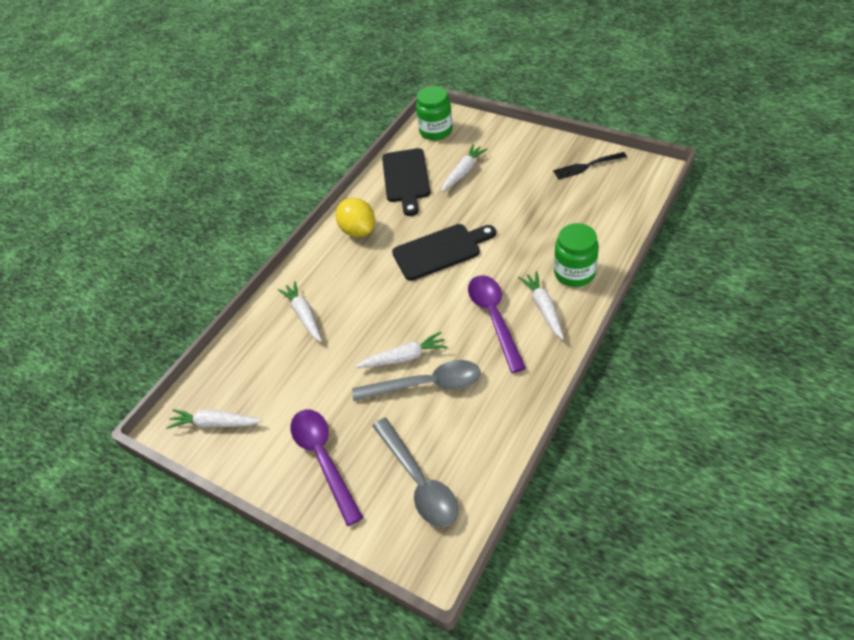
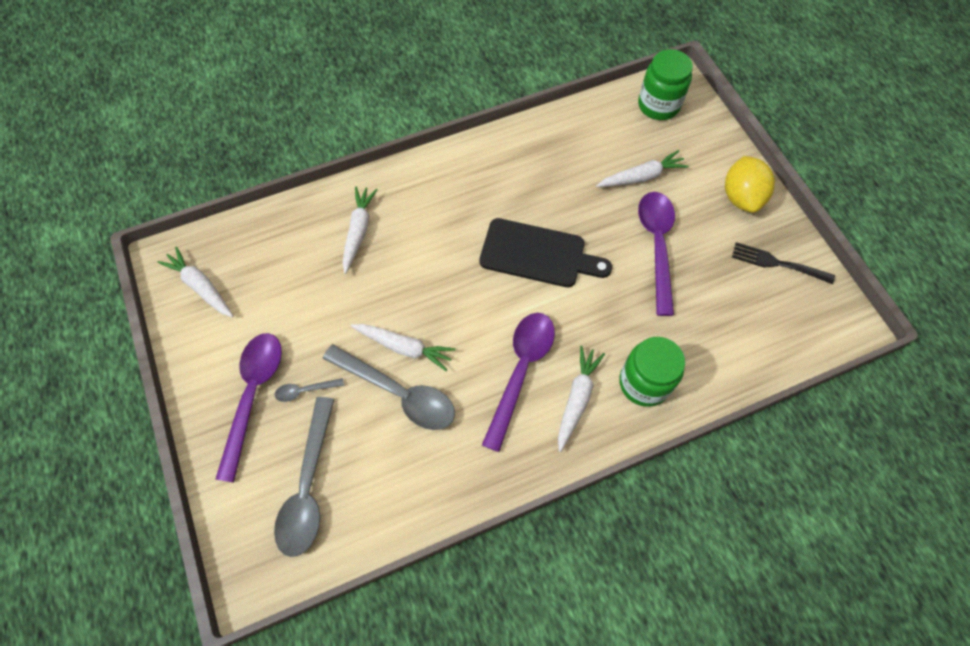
camera: 30 degrees right, 15 degrees up
yellow lemon [336,198,375,237] -> yellow lemon moved to [725,156,775,213]
black cutting board [382,148,430,216] -> none
none -> grey spoon [275,378,344,402]
none -> purple spoon [638,192,675,316]

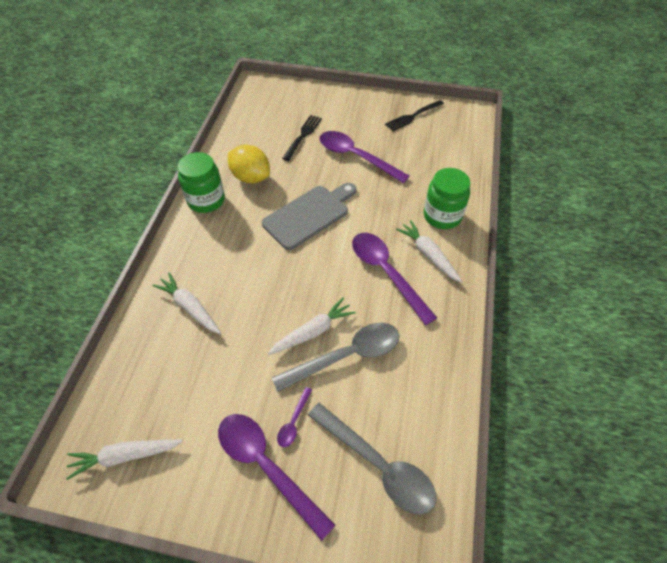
camera: 55 degrees left, 10 degrees down
grey spoon [275,378,344,402] -> purple spoon [277,387,312,447]
black cutting board [480,218,612,287] -> grey cutting board [262,183,356,250]
white carrot [596,150,689,187] -> black fork [282,115,322,161]
green jar [638,49,693,120] -> green jar moved to [178,152,225,213]
yellow lemon [725,156,775,213] -> yellow lemon moved to [228,145,270,183]

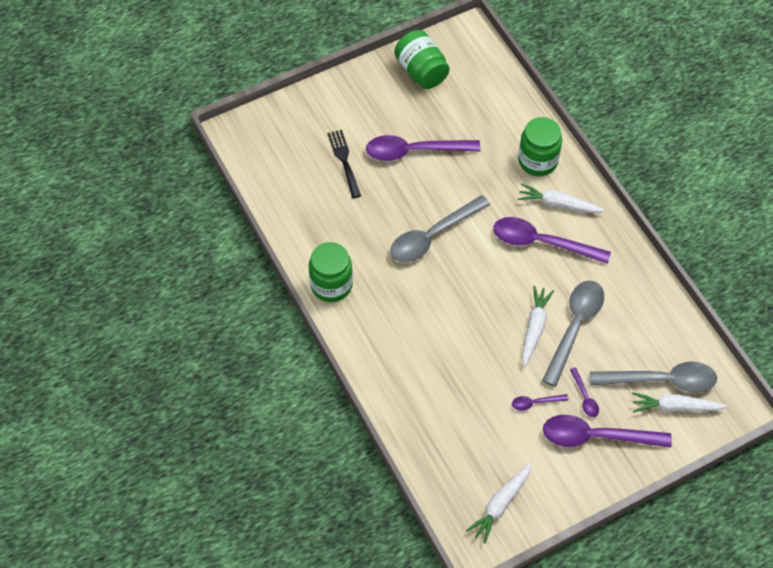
camera: 40 degrees left, 5 degrees up
white carrot [152,272,221,334] -> white carrot moved to [632,392,727,413]
yellow lemon [228,145,270,183] -> none
grey cutting board [262,183,356,250] -> grey spoon [390,195,490,262]
black fork [385,100,444,131] -> green jar [394,30,450,89]
none -> purple spoon [512,394,568,411]

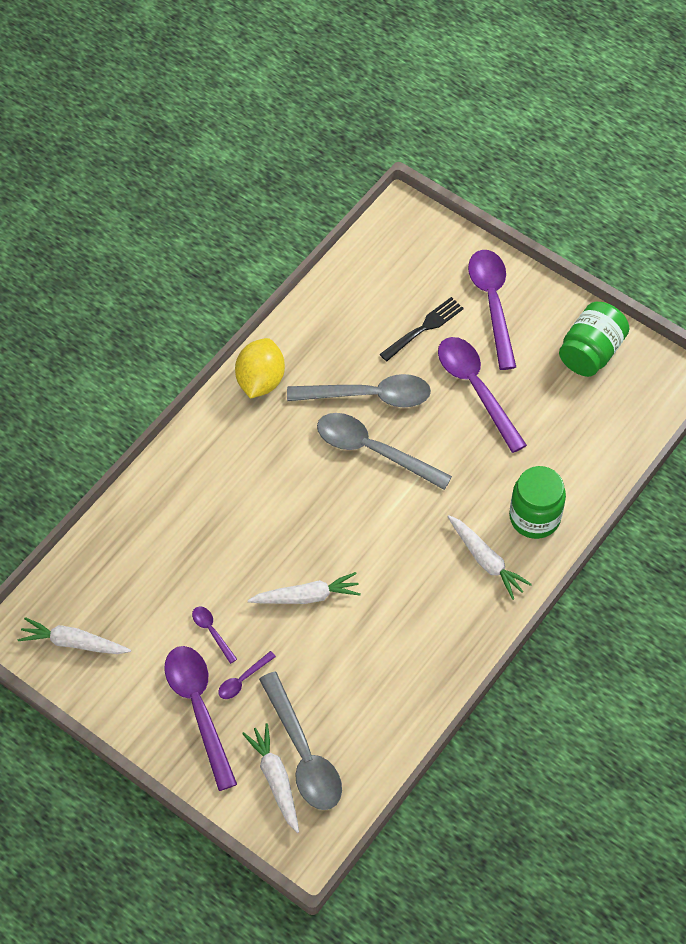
camera: 65 degrees right, 0 degrees up
green jar [309,242,353,302] -> yellow lemon [235,338,285,399]
purple spoon [493,217,611,264] -> purple spoon moved to [468,250,516,370]
white carrot [518,184,604,213] -> white carrot turned 150 degrees clockwise [448,515,532,600]
grey spoon [542,281,604,387] -> grey spoon moved to [287,374,431,407]

